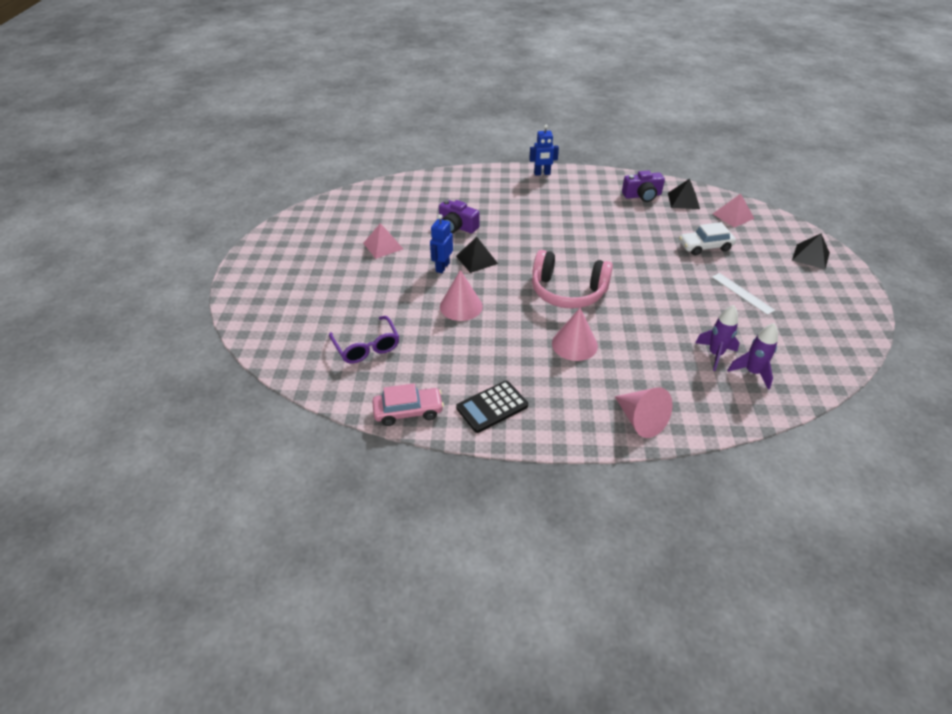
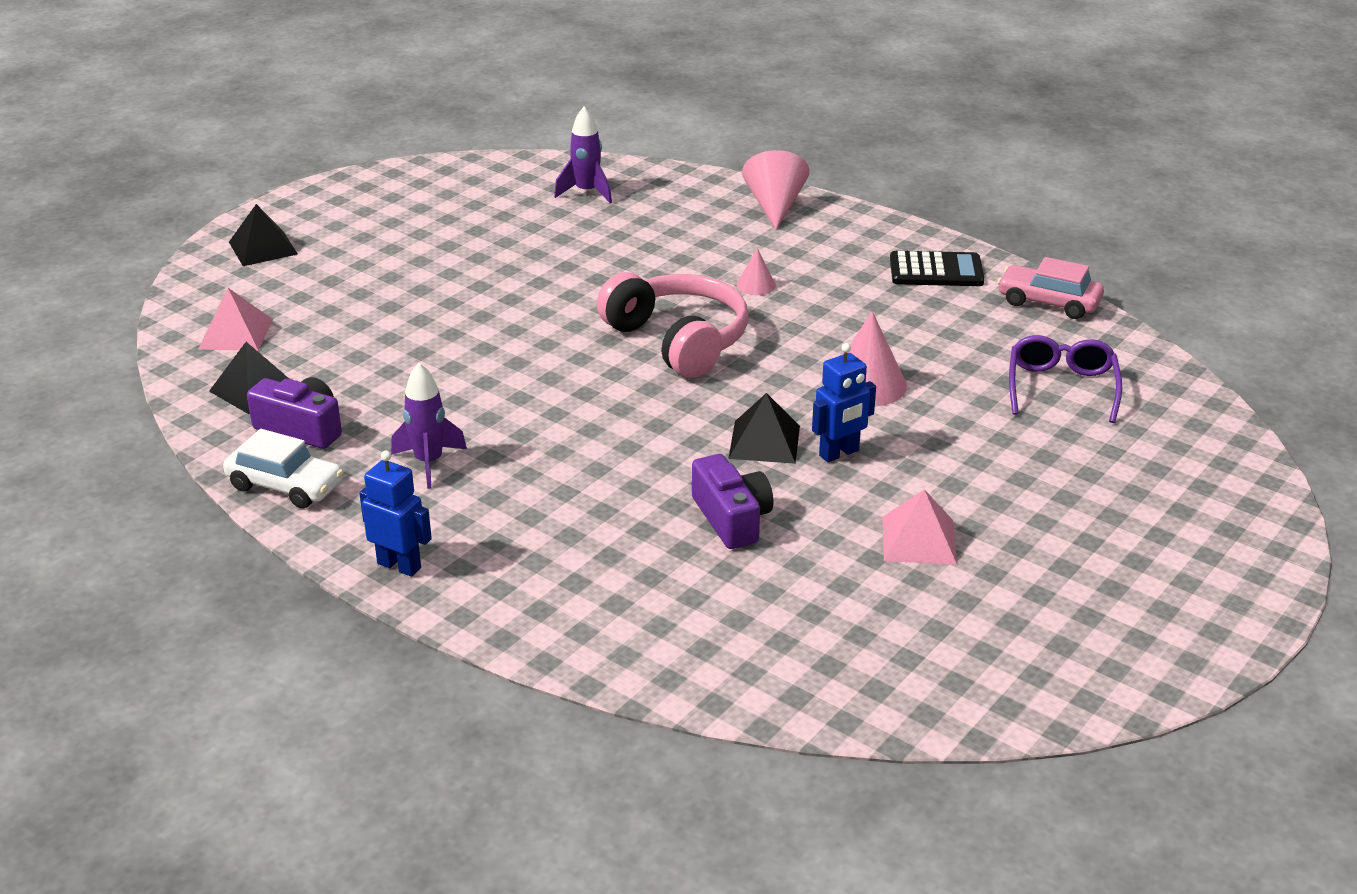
camera: 145 degrees left, 10 degrees down
pink cone [552,308,598,361] -> pink cone [737,248,776,295], size x0.54
white car [679,222,736,255] -> white car moved to [223,429,344,508]
purple rocket [695,305,739,371] -> purple rocket moved to [391,363,467,489]
white ruler [712,273,775,315] -> none

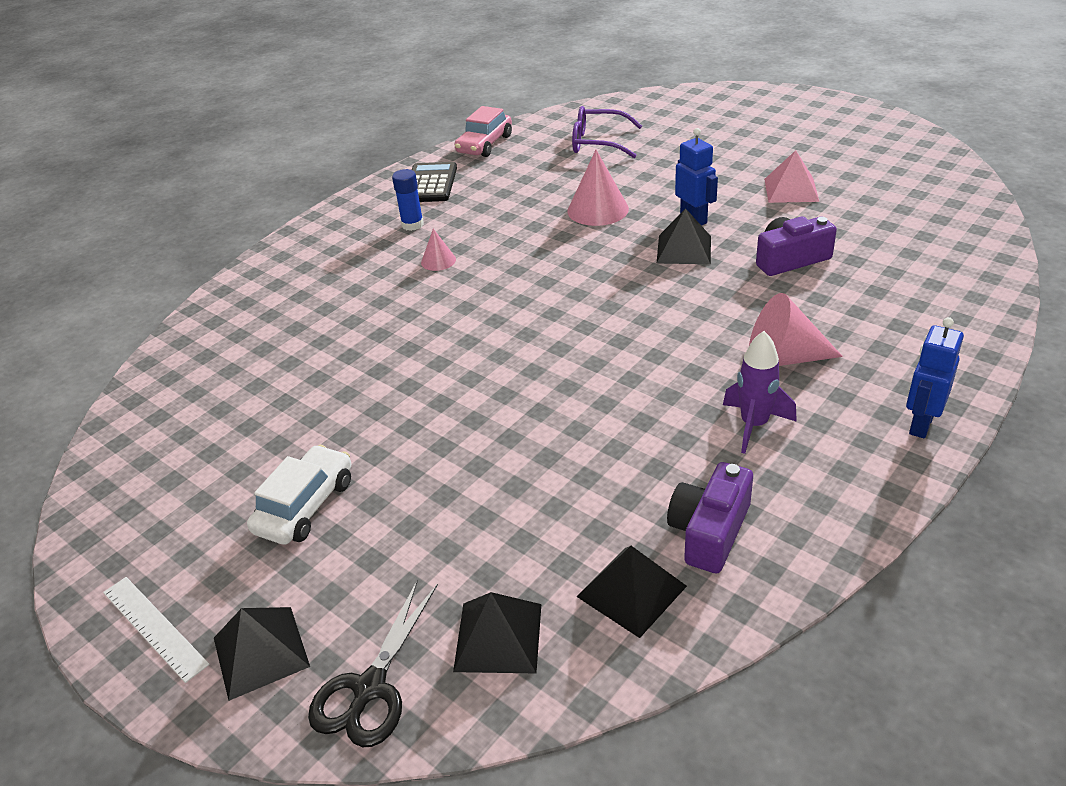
camera: 85 degrees left, 5 degrees up
pink pyramid [198,288,273,351] -> black pyramid [453,592,541,673]
white car [223,429,344,508] -> white car moved to [247,445,351,545]
purple rocket [554,107,612,203] -> none
pink headphones [597,272,748,378] -> none
pink cone [742,150,810,230] -> pink cone moved to [749,293,843,366]
none -> white ruler [103,577,210,683]
none -> black scissors [308,581,438,747]
none -> blue glue stick [392,169,424,231]

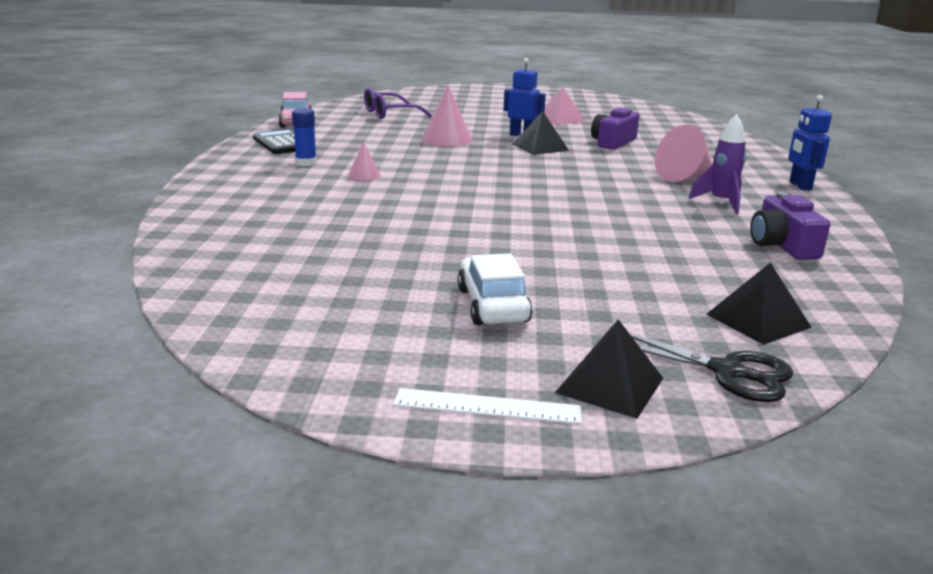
camera: 40 degrees left, 15 degrees down
black scissors [308,581,438,747] -> black scissors turned 45 degrees counterclockwise [629,333,794,402]
black pyramid [576,546,687,638] -> none

